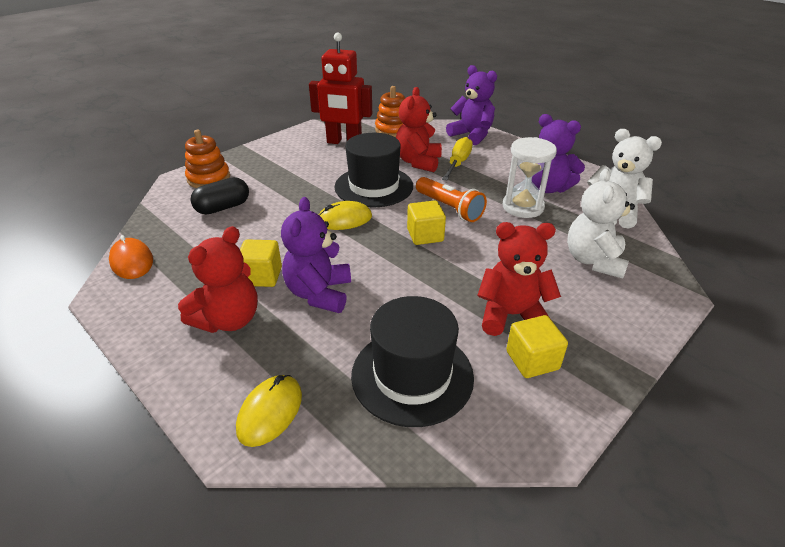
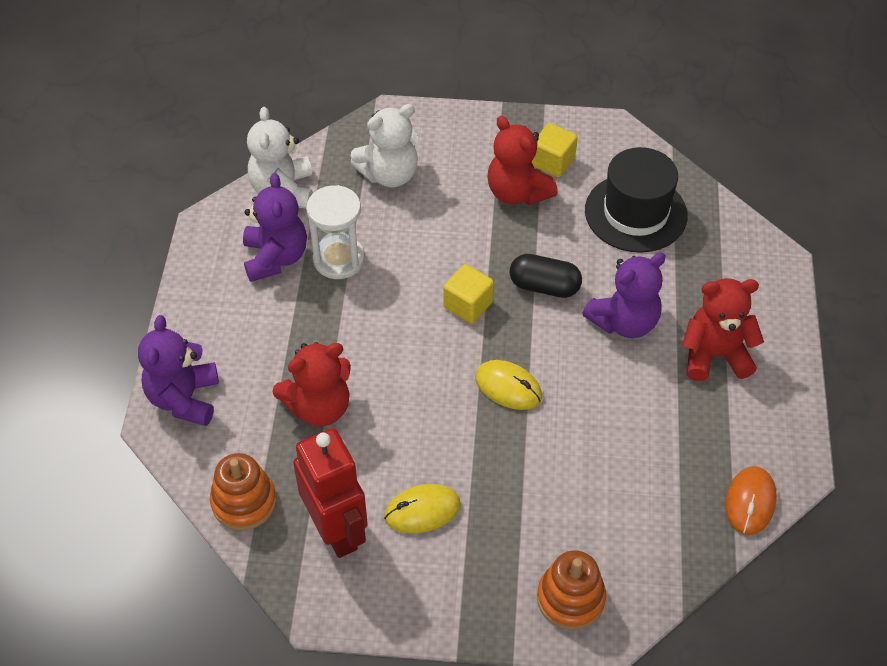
camera: 130 degrees left, 15 degrees up
black capsule [190,177,249,214] -> black capsule moved to [509,254,582,298]
yellow mouse [236,375,302,447] -> yellow mouse moved to [384,484,461,533]
yellow cube [240,239,282,287] -> none
black hat [335,133,413,207] -> none
orange flashlight [416,177,487,222] -> none
yellow screwdriver [442,137,473,180] -> none

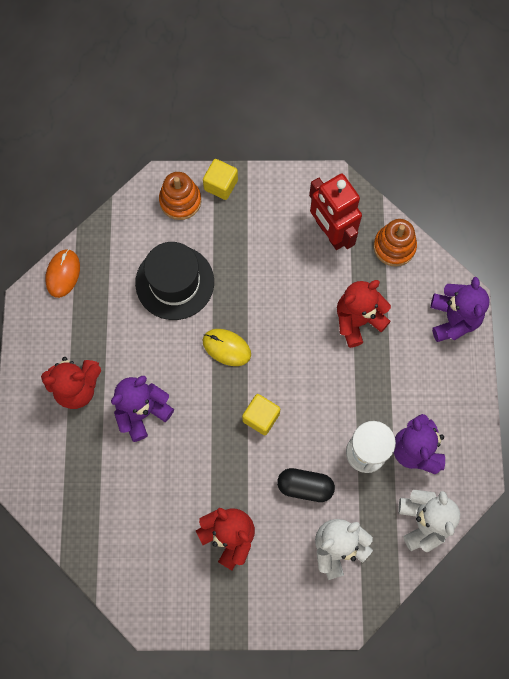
camera: 175 degrees right, 20 degrees up
yellow mouse [384,484,461,533] -> none
black capsule [509,254,582,298] -> black capsule moved to [277,468,335,502]
yellow cube [532,123,578,177] -> yellow cube moved to [203,159,238,200]
black hat [585,147,688,253] -> black hat moved to [135,242,214,320]

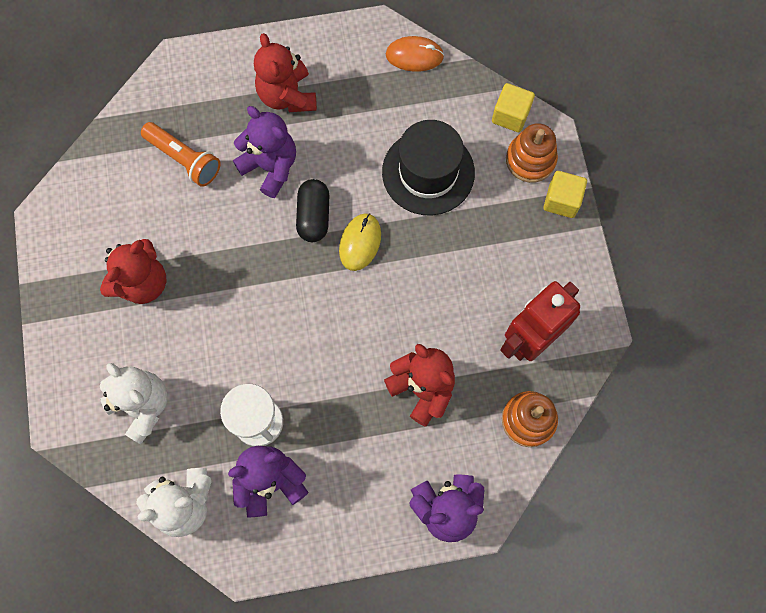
camera: 80 degrees right, 0 degrees up
yellow cube [242,394,280,435] -> yellow cube moved to [492,83,535,132]
black capsule [277,468,335,502] -> black capsule moved to [296,179,329,242]
none -> orange flashlight [141,122,221,187]

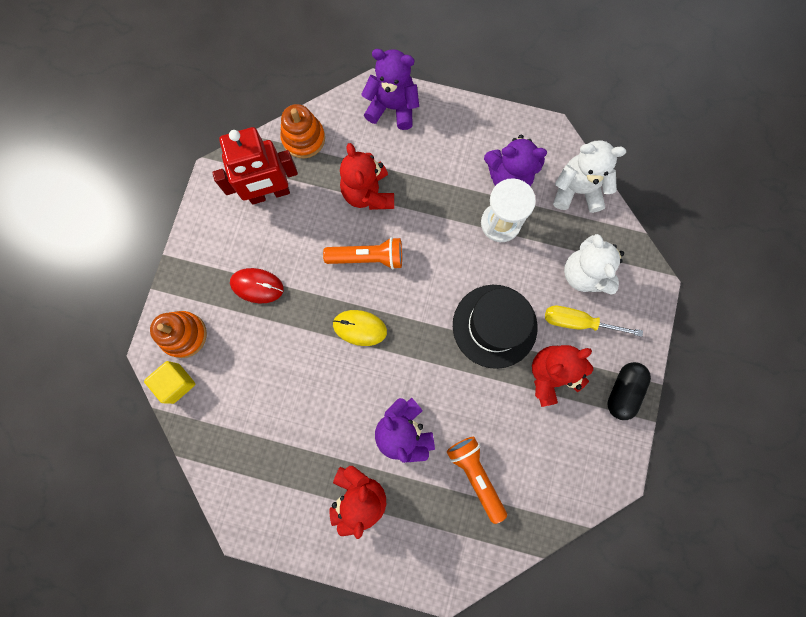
camera: 155 degrees left, 5 degrees up
black capsule [296,179,329,242] -> black capsule moved to [607,362,651,420]
yellow mouse [339,213,381,271] -> yellow mouse turned 60 degrees clockwise [332,310,387,346]
black hat [382,120,475,215] -> black hat moved to [453,285,538,369]
orange mouse [386,36,444,72] -> none
yellow cube [544,171,587,218] -> none
none -> red mouse [230,268,284,303]
none -> orange flashlight [323,237,402,270]
none -> yellow screwdriver [545,306,643,337]

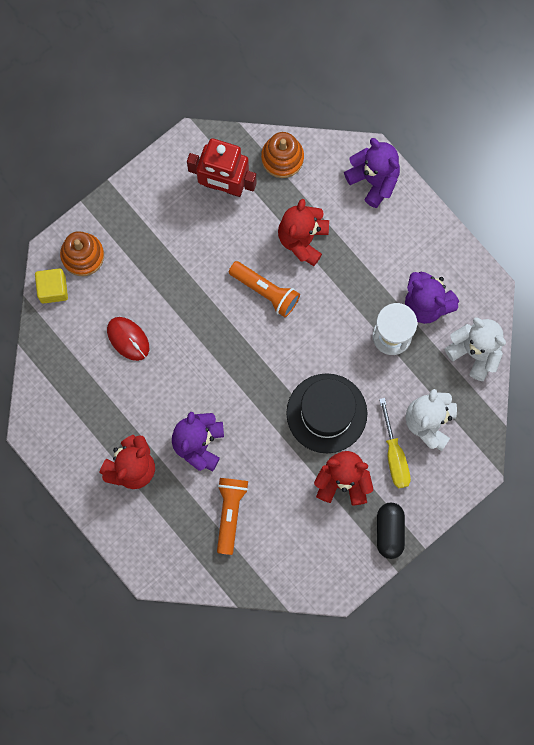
camera: 35 degrees right, 0 degrees up
red mouse [230,268,284,303] -> red mouse moved to [107,317,149,361]
yellow mouse [332,310,387,346] -> none
yellow screwdriver [545,306,643,337] -> yellow screwdriver turned 150 degrees counterclockwise [379,398,411,489]
black capsule [607,362,651,420] -> black capsule turned 60 degrees counterclockwise [377,503,405,559]

